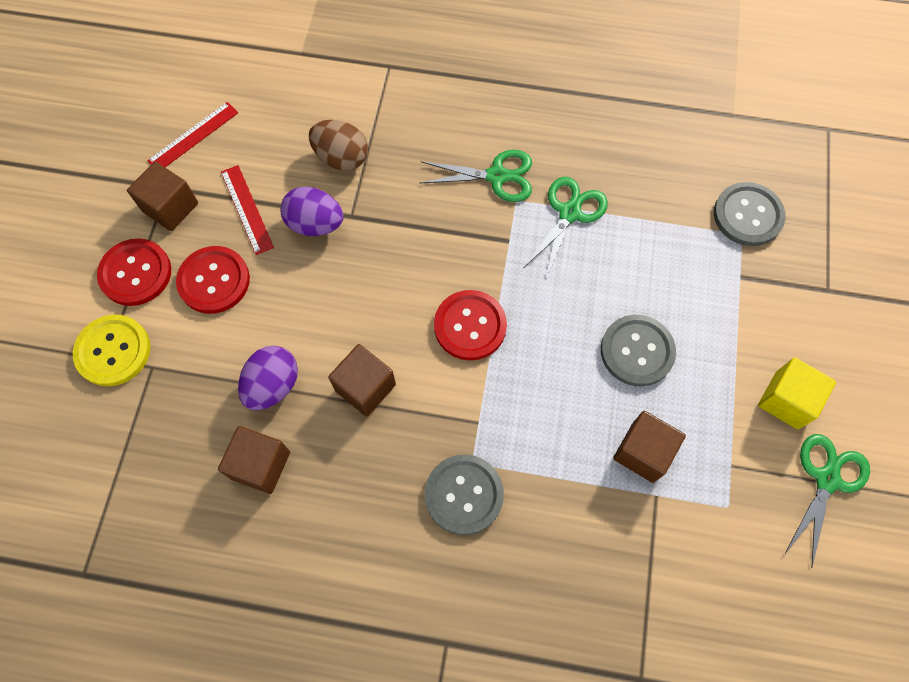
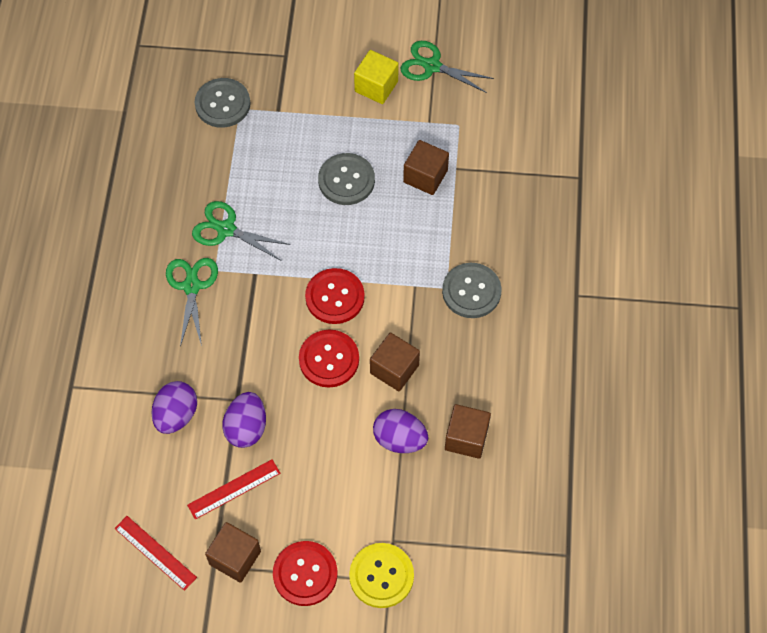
camera: 95 degrees left, 5 degrees down
red button [176,246,250,314] -> red button moved to [299,330,359,387]
brown egg [309,120,368,171] -> purple egg [151,381,197,434]

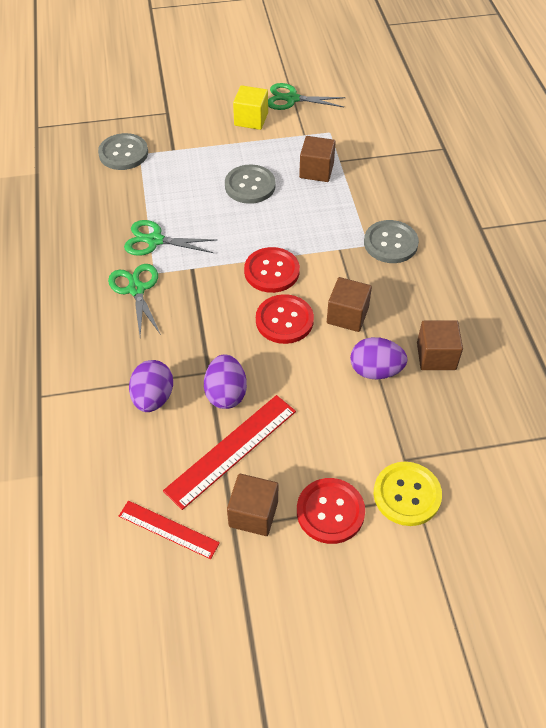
camera: 15 degrees left, 10 degrees down
red ruler [187,459,280,520] -> red ruler [163,395,296,510], size x1.58

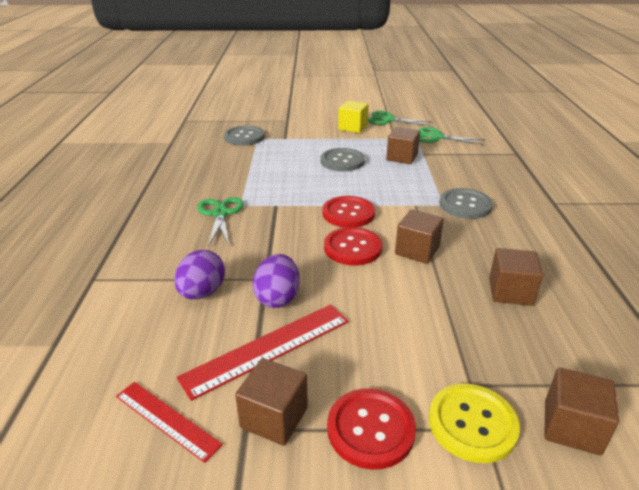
camera: 10 degrees right, 20 degrees down
green scissors [124,220,217,256] -> green scissors moved to [419,127,485,145]
purple egg [350,337,407,379] -> none
none -> brown cube [544,367,619,456]

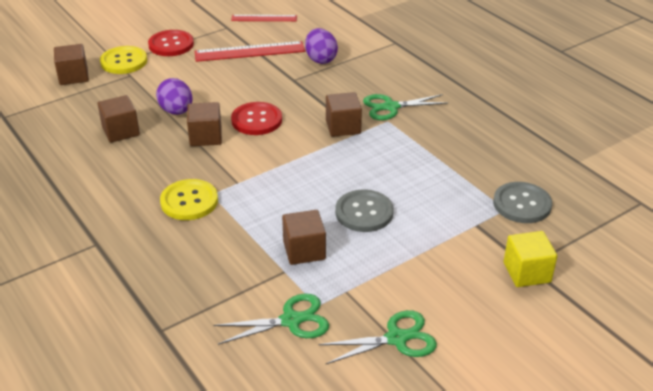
camera: 145 degrees right, 5 degrees up
red ruler [177,304,349,401] -> red ruler turned 60 degrees clockwise [195,41,305,62]
green scissors [197,197,244,247] -> green scissors turned 120 degrees clockwise [363,94,448,120]
brown cube [235,358,308,446] -> brown cube moved to [326,92,362,137]
purple egg [253,254,300,308] -> purple egg moved to [156,78,192,115]
red button [323,196,375,228] -> none
yellow cube [338,101,369,133] -> yellow cube moved to [503,231,558,287]
grey button [439,188,493,219] -> yellow button [160,179,218,220]

